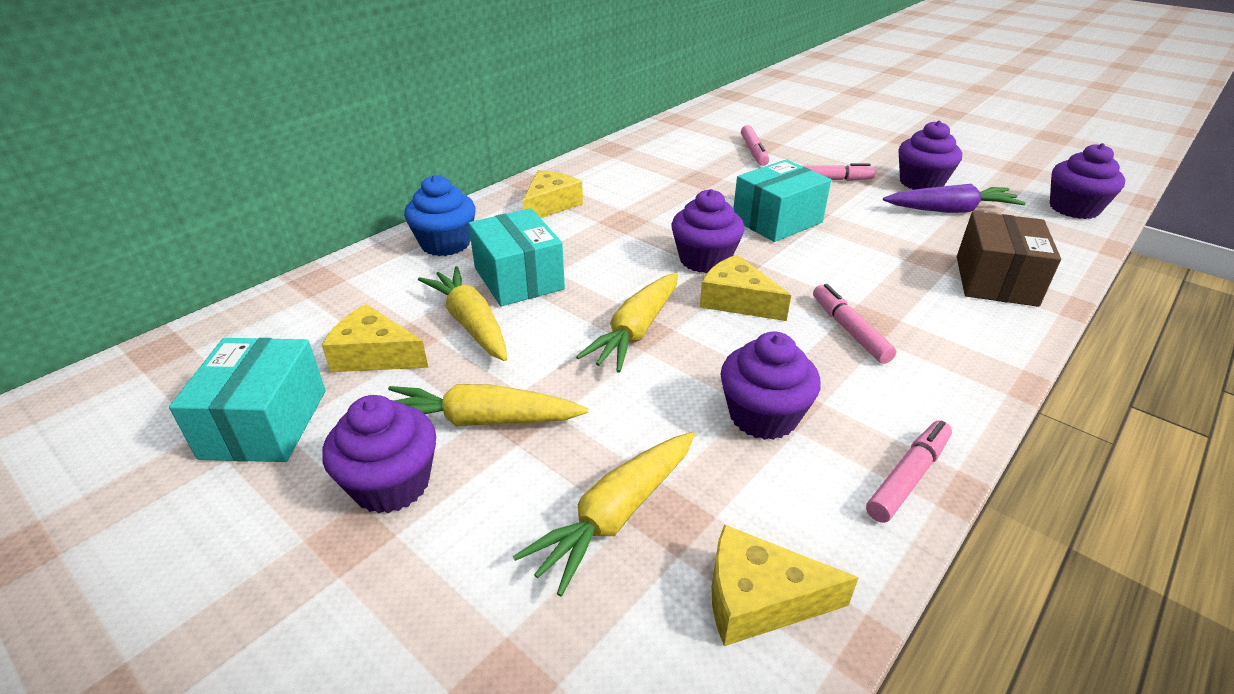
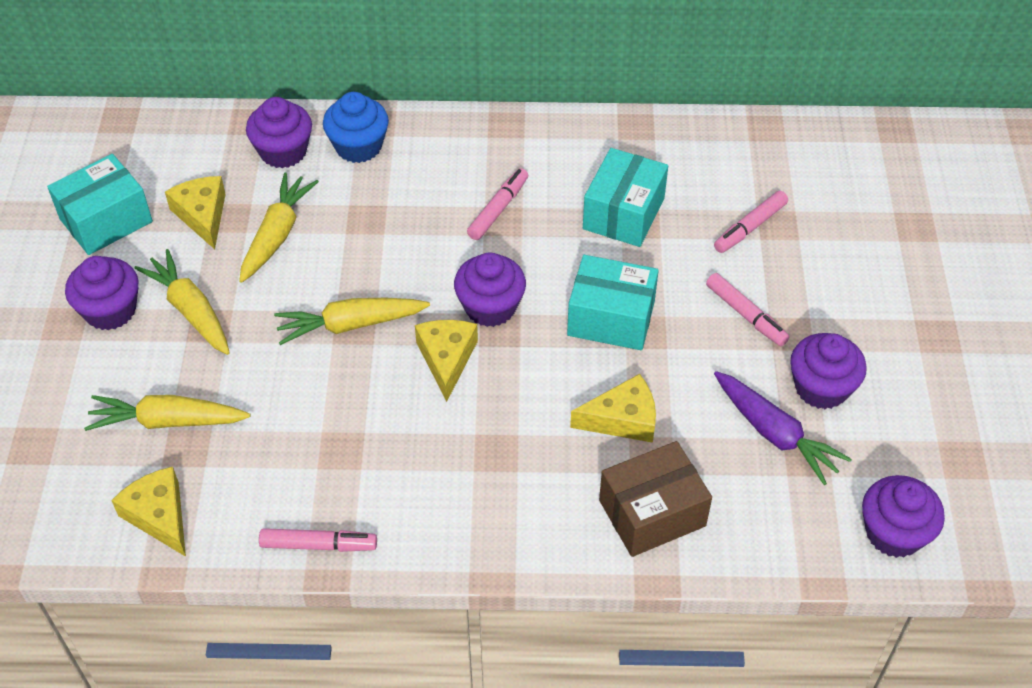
camera: 50 degrees right, 15 degrees up
turquoise box [468,208,565,306] -> turquoise box moved to [583,148,668,247]
yellow cheese [523,170,583,218] -> yellow cheese moved to [570,374,656,443]
purple cupcake [721,332,821,440] -> purple cupcake moved to [246,97,312,168]
pink marker [813,284,896,364] -> pink marker moved to [467,168,528,240]

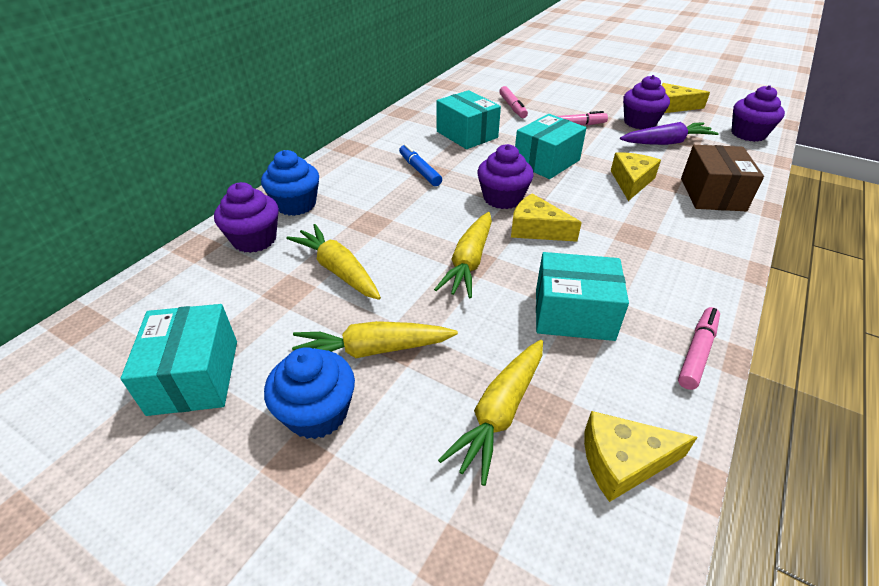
camera: 60 degrees left, 10 degrees down
purple cupcake [65,256,139,330] -> blue cupcake [264,347,355,439]
yellow cheese [165,176,226,249] -> yellow cheese moved to [662,83,710,113]
pink marker [467,168,528,240] -> blue marker [399,144,442,186]
none -> turquoise box [536,252,629,341]

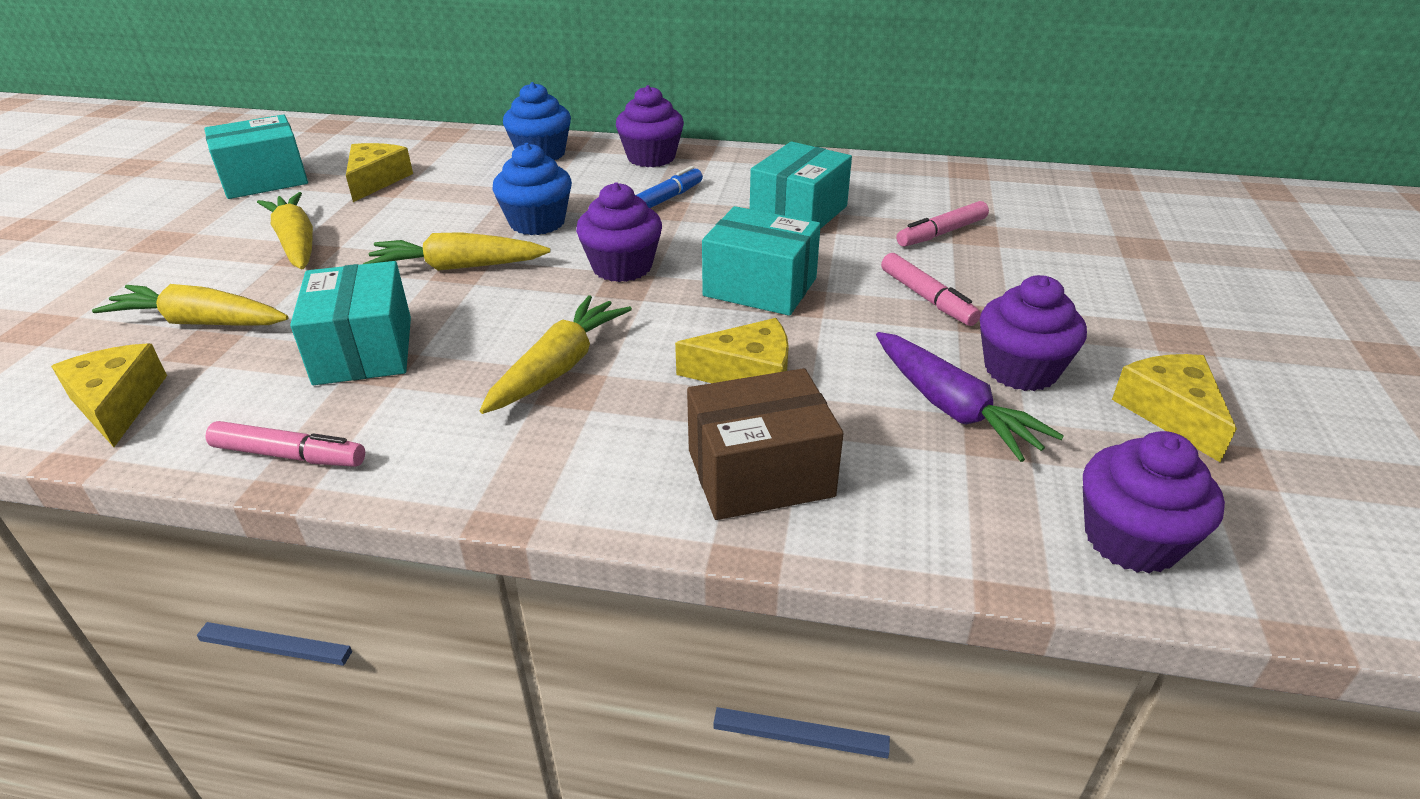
camera: 70 degrees right, 5 degrees down
purple cupcake [214,182,279,253] -> purple cupcake moved to [616,85,684,167]
blue cupcake [264,347,355,439] -> blue cupcake moved to [492,143,572,235]
yellow carrot [286,224,381,300] -> yellow carrot moved to [480,295,632,414]
yellow cheese [511,194,582,242] -> yellow cheese moved to [346,143,413,202]

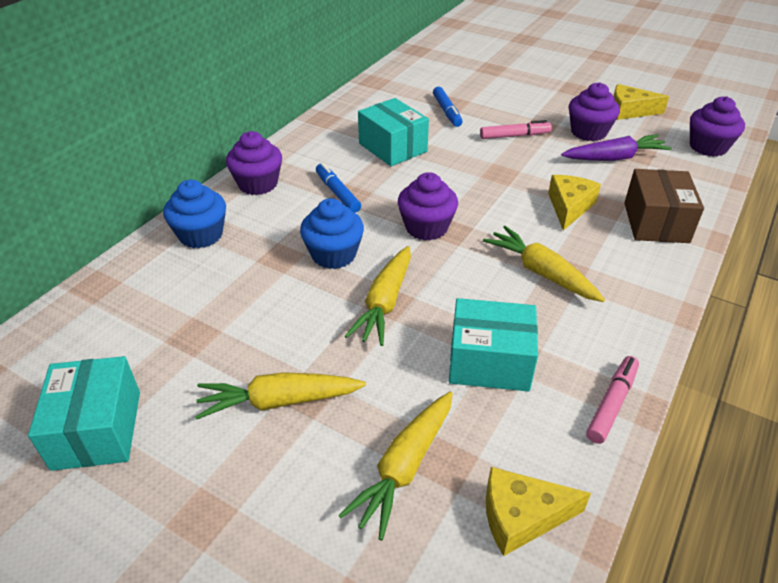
camera: 70 degrees left, 5 degrees up
yellow cheese [346,143,413,202] -> none
turquoise box [702,206,821,316] -> none
pink marker [896,201,989,247] -> blue marker [433,87,463,127]

